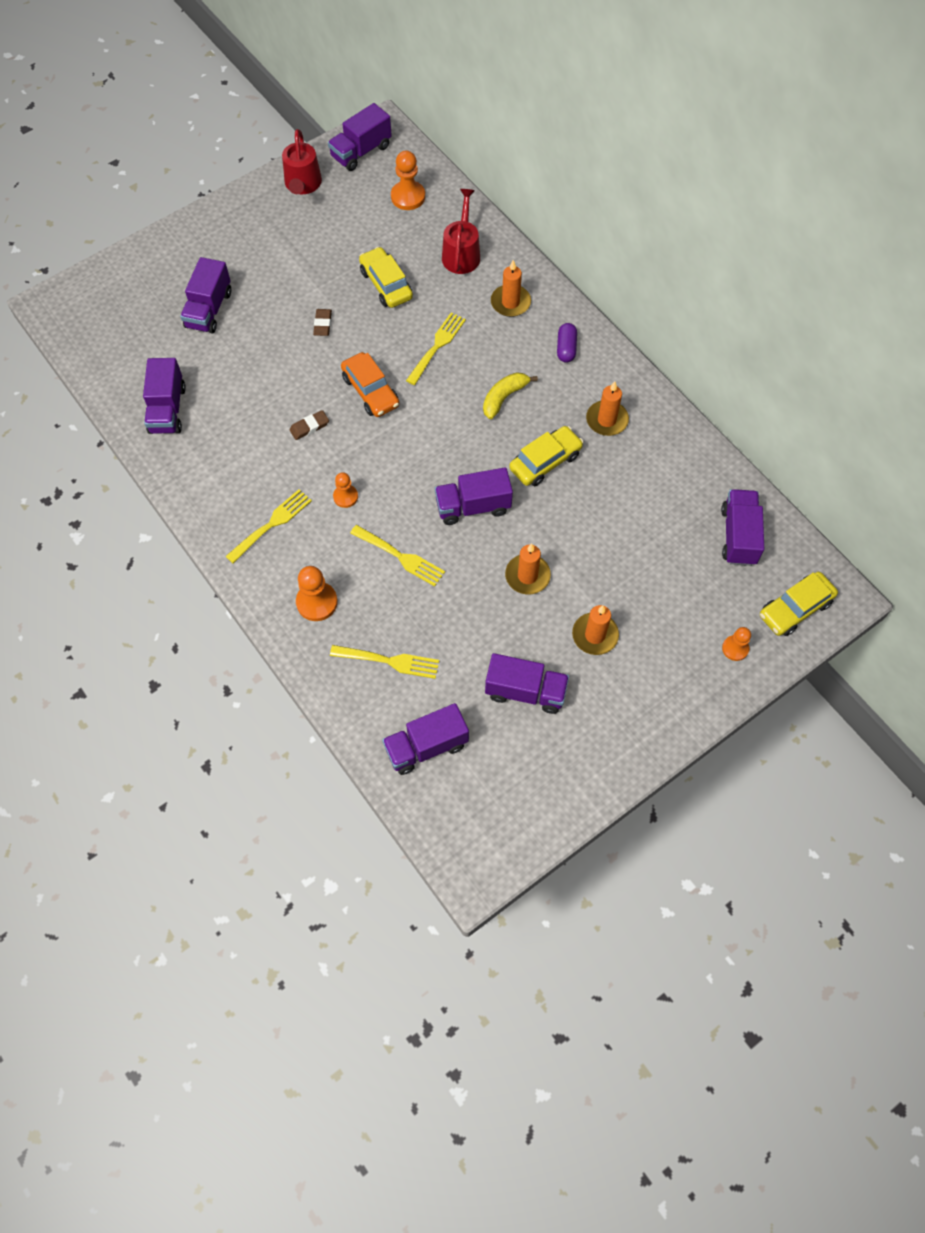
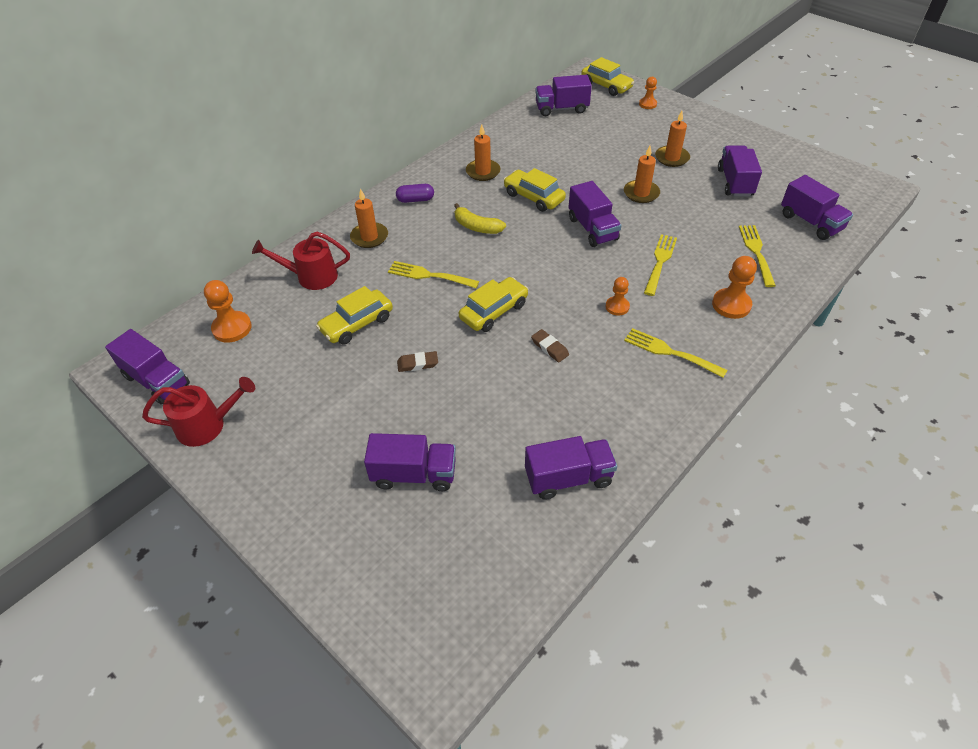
camera: 100 degrees left, 15 degrees down
orange car [341,352,399,417] -> yellow car [459,277,529,332]

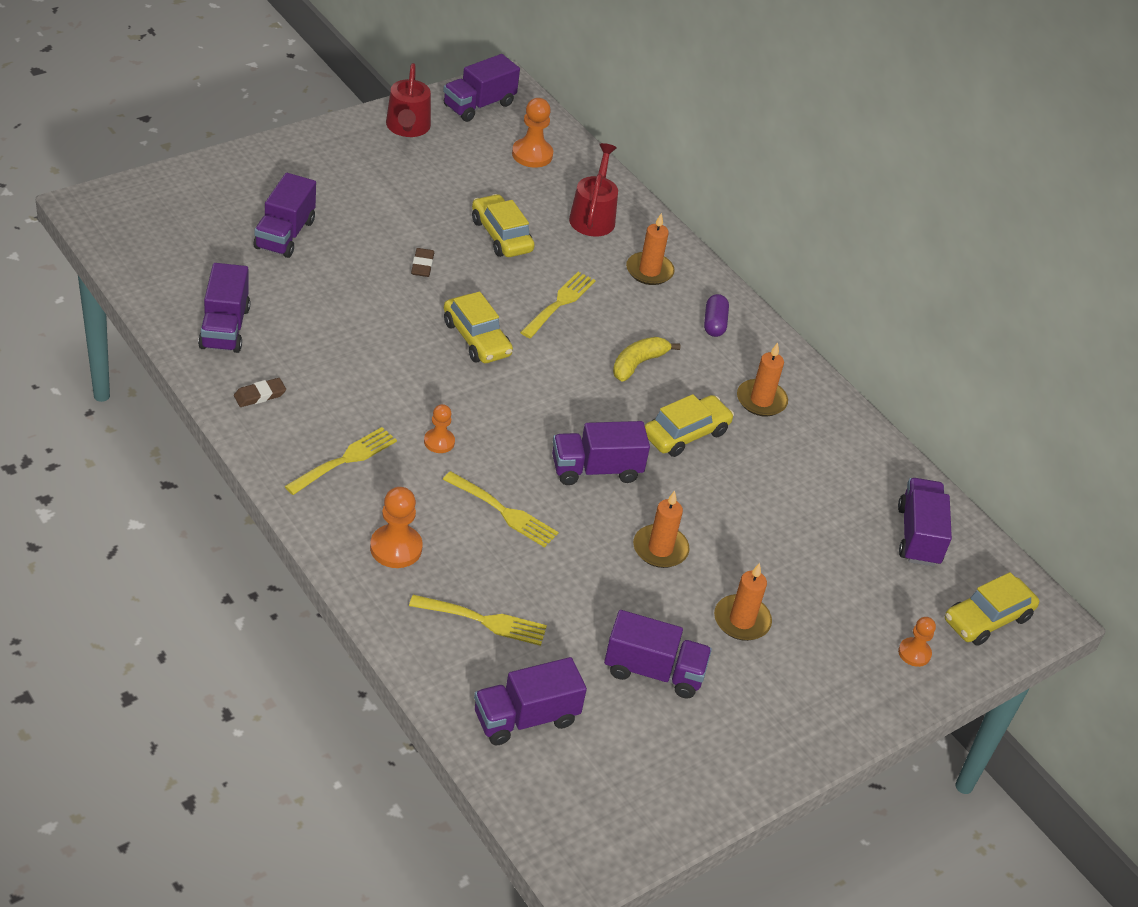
camera: 95 degrees right, 5 degrees down
brown eraser [531,329,569,362] -> brown eraser moved to [234,378,286,407]

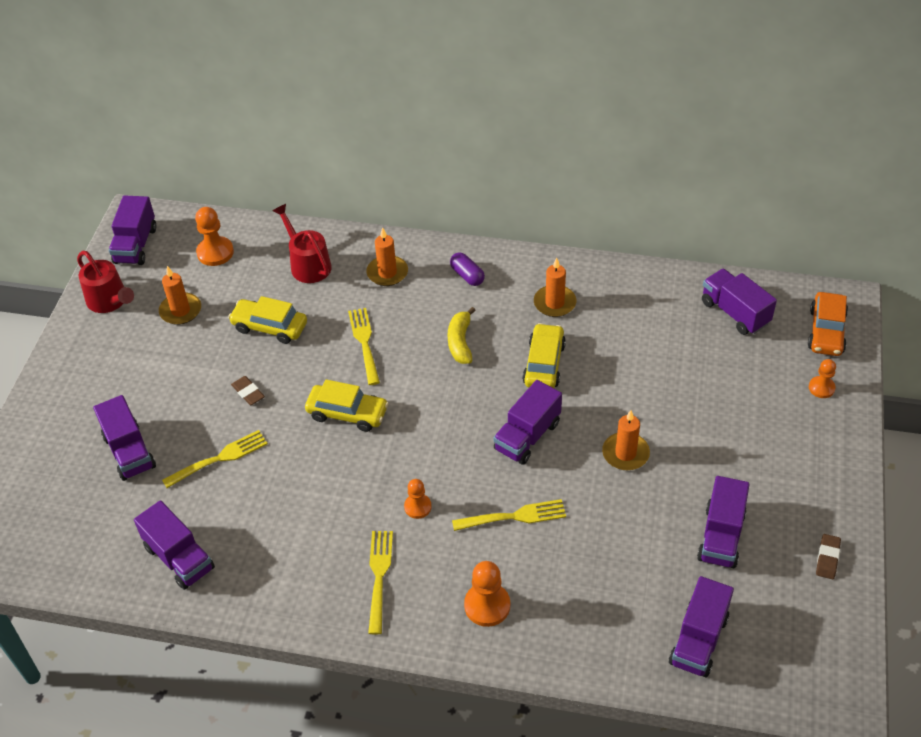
camera: 35 degrees left, 5 degrees up
brown eraser [234,378,286,407] -> brown eraser moved to [816,534,841,579]
yellow fork [409,595,547,646] -> yellow fork moved to [162,430,268,488]
purple truck [604,610,712,699] -> purple truck turned 135 degrees clockwise [697,476,750,568]
orange candle [714,563,772,641] -> orange candle moved to [159,266,201,325]
yellow car [945,572,1039,646] -> orange car [808,292,848,356]

